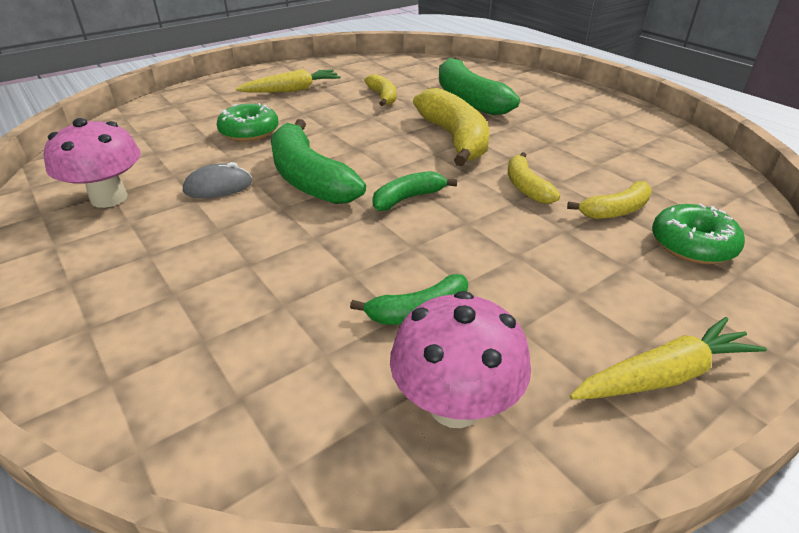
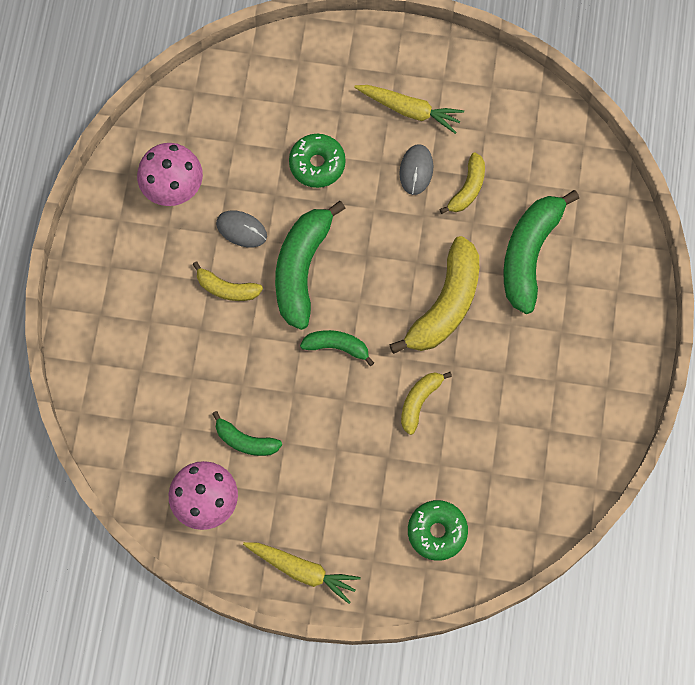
camera: 45 degrees right, 35 degrees up
yellow banana [567,181,652,219] -> yellow banana moved to [192,262,263,301]
none -> grey mouse [399,144,433,195]

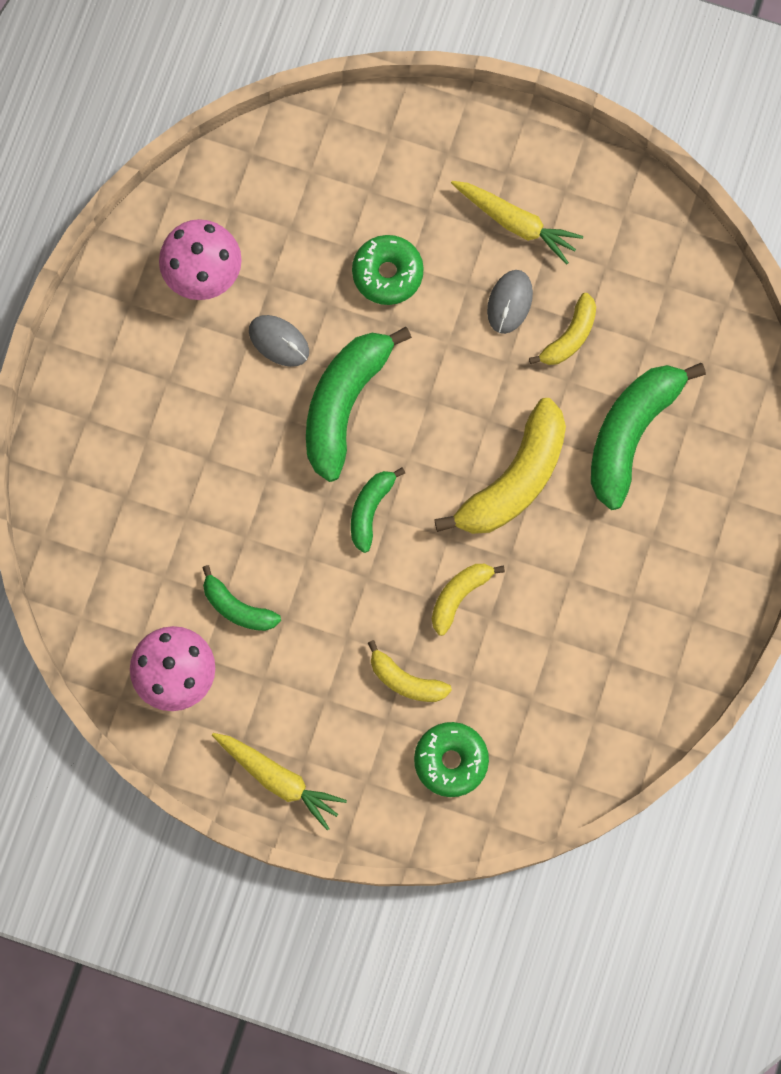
camera: 10 degrees right, 5 degrees up
yellow banana [192,262,263,301] -> yellow banana moved to [368,640,452,702]
green banana [300,330,374,366] -> green banana turned 90 degrees counterclockwise [351,467,405,553]

